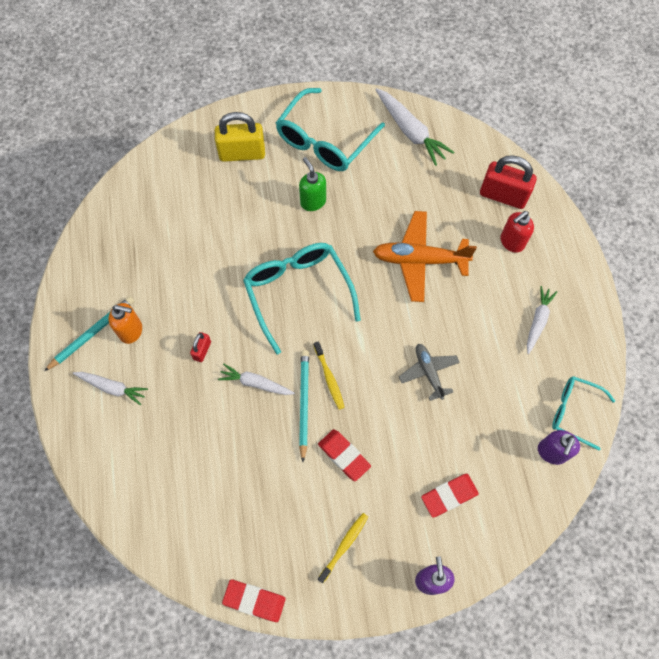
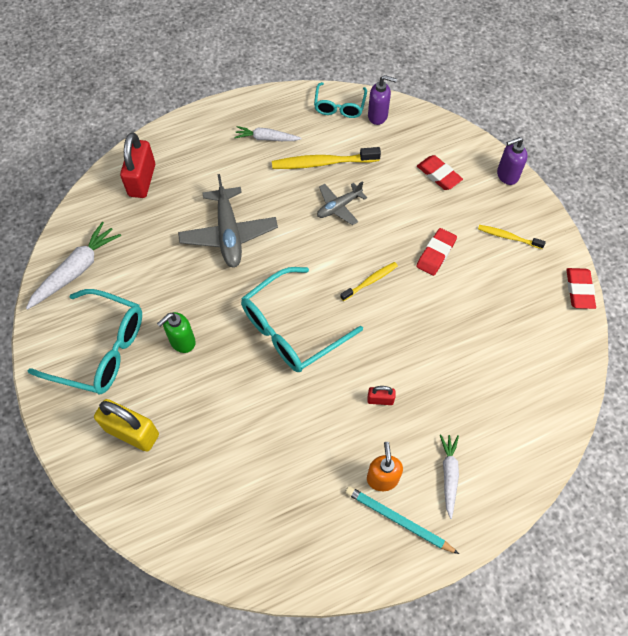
camera: 105 degrees left, 5 degrees down
yellow padlock [215,112,265,162] -> yellow padlock turned 45 degrees counterclockwise [94,399,159,451]
white carrot [218,364,295,395] -> none
turquoise pencil [299,350,309,462] -> none
orange plane [373,211,477,302] -> grey plane [178,174,278,268]
red soap dispenser [501,211,534,253] -> none
none -> yellow toothbrush [272,147,381,169]

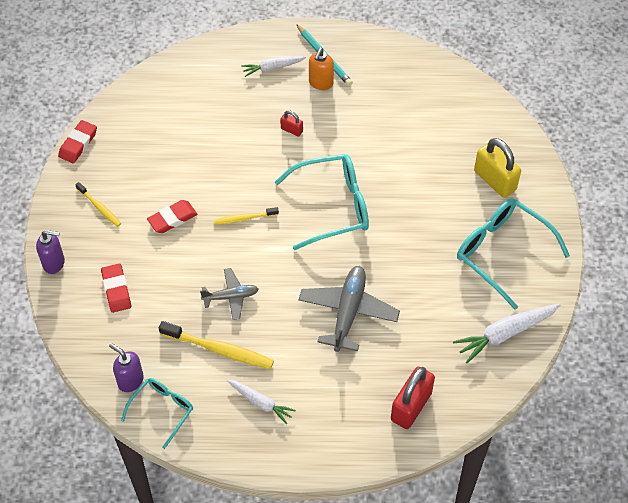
camera: 155 degrees left, 5 degrees down
green soap dispenser [157,312,196,353] -> none
white carrot [440,434,459,519] -> white carrot turned 45 degrees clockwise [241,56,306,77]

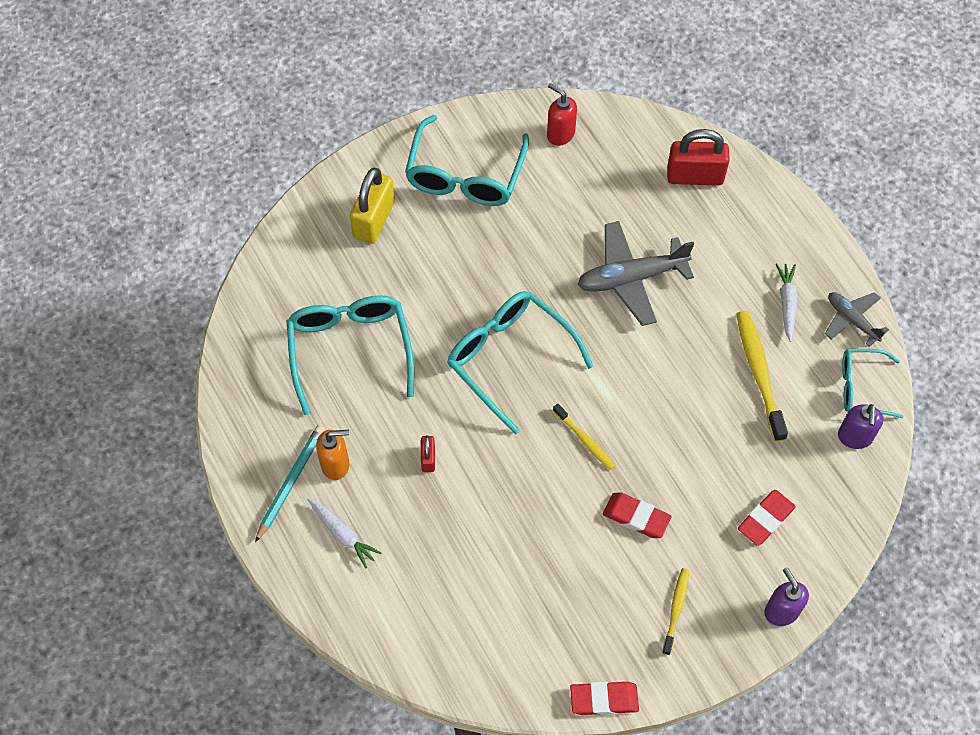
camera: 120 degrees left, 5 degrees up
grey plane [200,268,258,320] -> grey plane moved to [825,292,889,347]
white carrot [453,303,560,364] -> red soap dispenser [547,83,577,146]
none -> turquoise glasses [286,295,414,415]

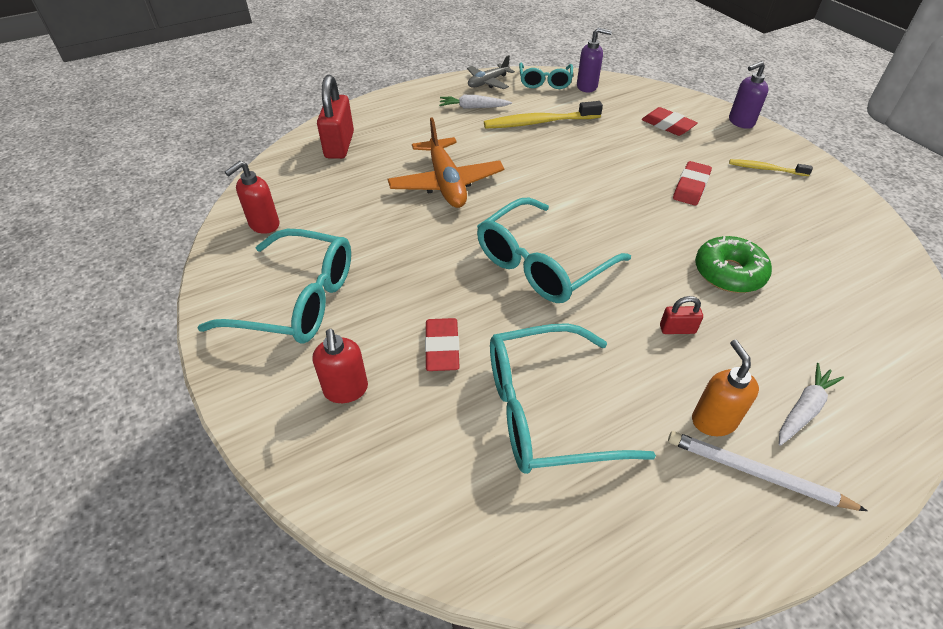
camera: 90 degrees left, 15 degrees down
turquoise pencil [255,425,325,543] -> white pencil [668,431,868,511]
yellow padlock [350,168,395,244] -> red soap dispenser [313,329,368,403]
yellow toothbrush [553,404,616,470] -> none
red eraser [570,681,639,715] -> red eraser moved to [425,318,460,371]
grey plane [577,221,694,326] -> orange plane [388,117,504,208]
none -> green donut [695,236,772,293]

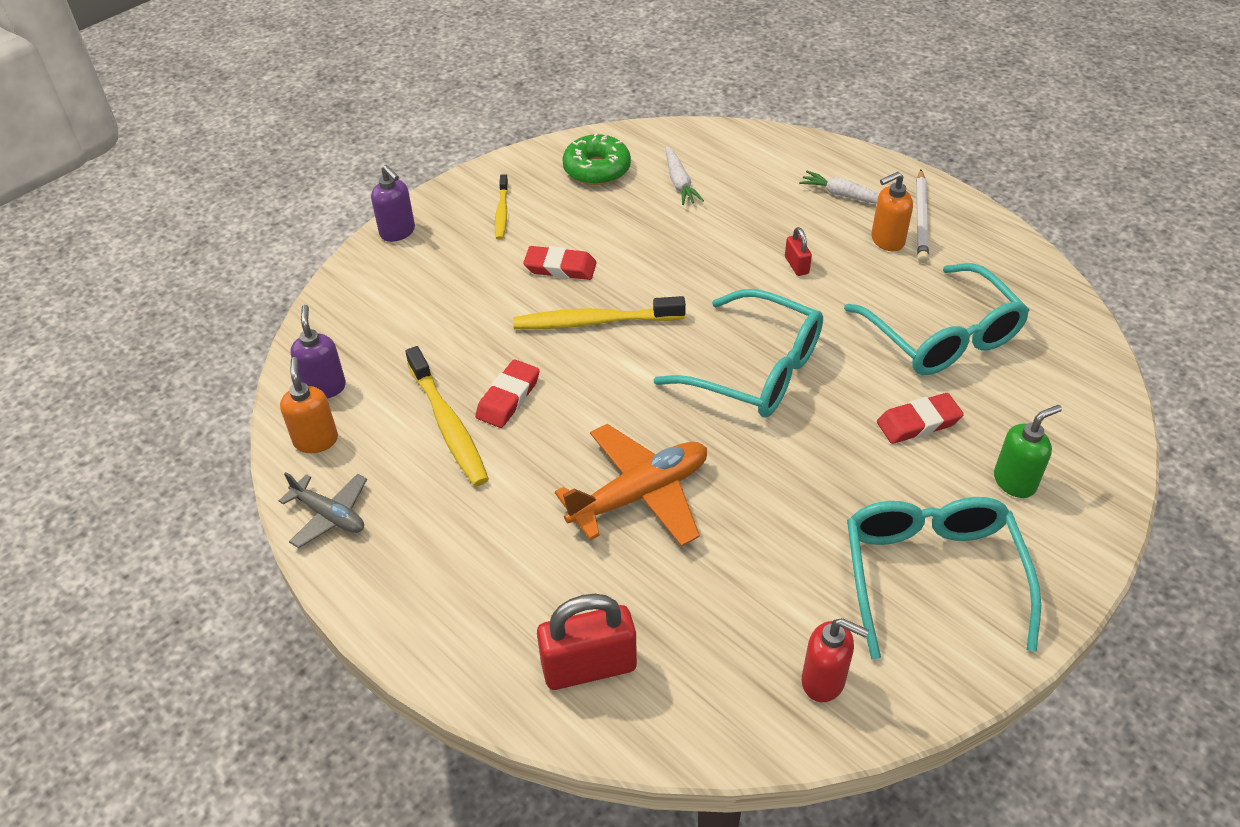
camera: 105 degrees left, 0 degrees up
red soap dispenser [313,329,368,403] -> green soap dispenser [994,405,1062,498]
white carrot [439,95,512,109] -> white carrot moved to [666,146,704,205]
turquoise glasses [519,63,573,89] -> orange soap dispenser [280,357,338,453]
red eraser [641,107,698,136] -> red eraser moved to [475,360,540,428]
green donut [695,236,772,293] -> green donut moved to [562,133,631,185]
none -> yellow toothbrush [513,296,686,329]

